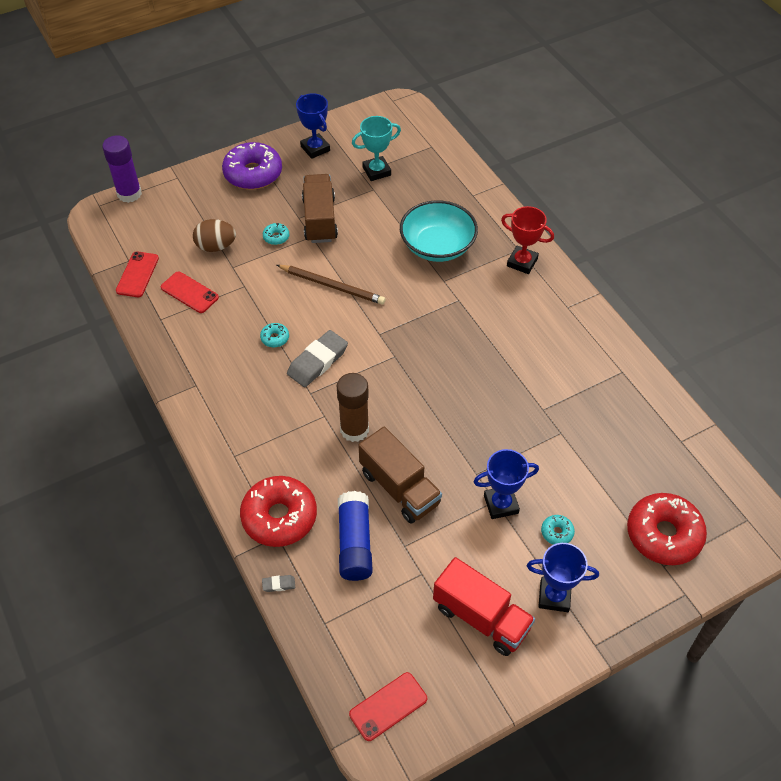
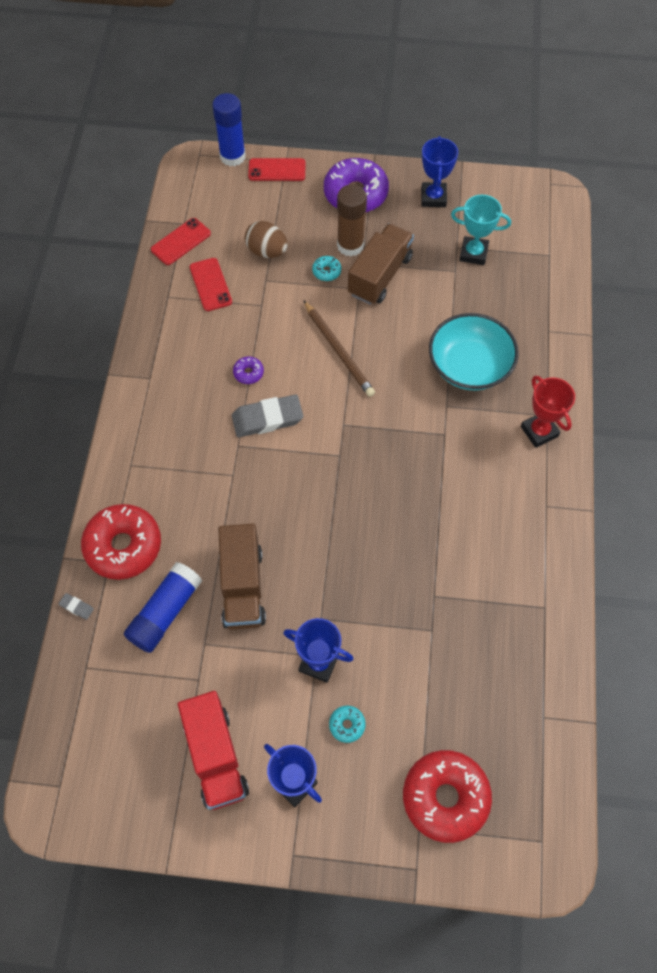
camera: 35 degrees right, 10 degrees up
purple glue stick [102,135,142,203] -> blue glue stick [212,93,246,166]
turquoise donut [260,323,289,348] -> purple donut [233,356,264,384]
brown glue stick [337,373,369,442] -> brown glue stick moved to [337,185,367,257]
red phone [349,672,427,741] -> red phone moved to [248,158,305,181]

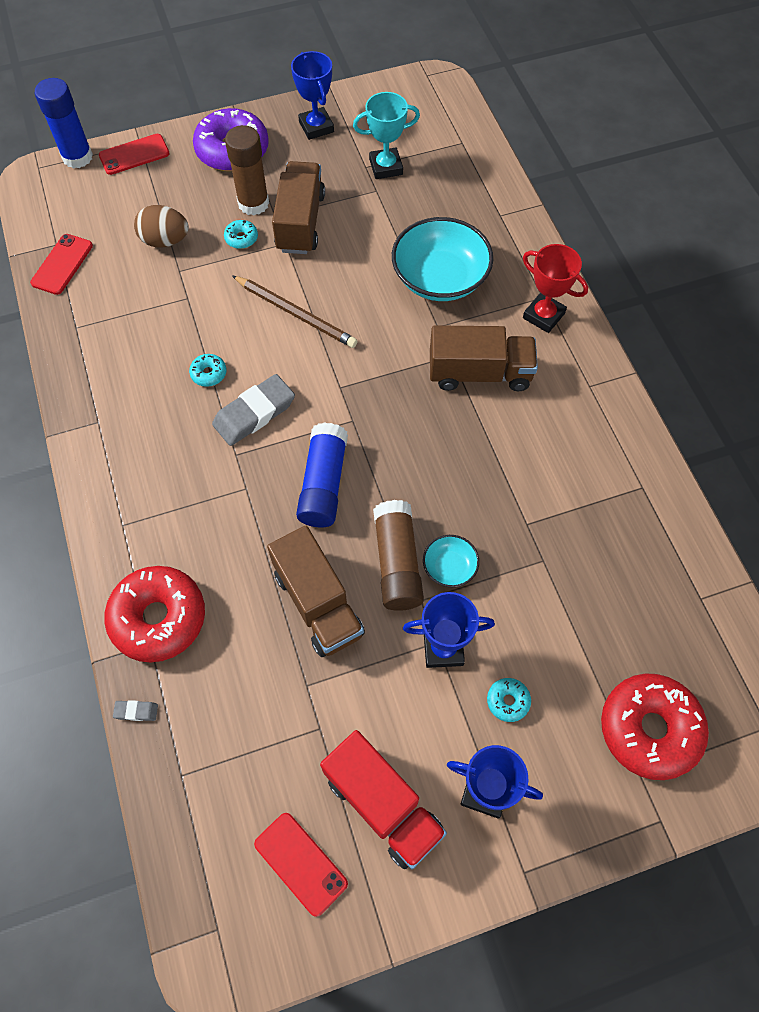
camera: 25 degrees left, 0 degrees up
blue glue stick [124,562,202,653] -> blue glue stick moved to [296,422,348,527]
red phone [190,258,232,311] -> red phone moved to [254,813,348,917]
purple donut [233,356,264,384] -> turquoise donut [189,354,226,387]
none -> brown glue stick [373,500,424,611]
none -> turquoise bowl [423,535,479,587]
none -> brown truck [430,325,538,391]

